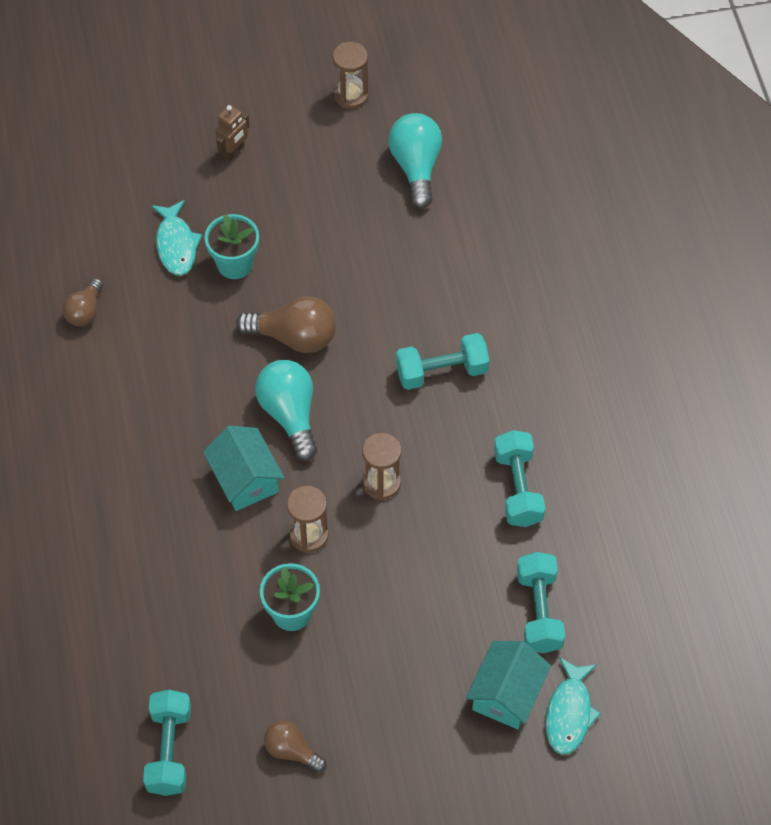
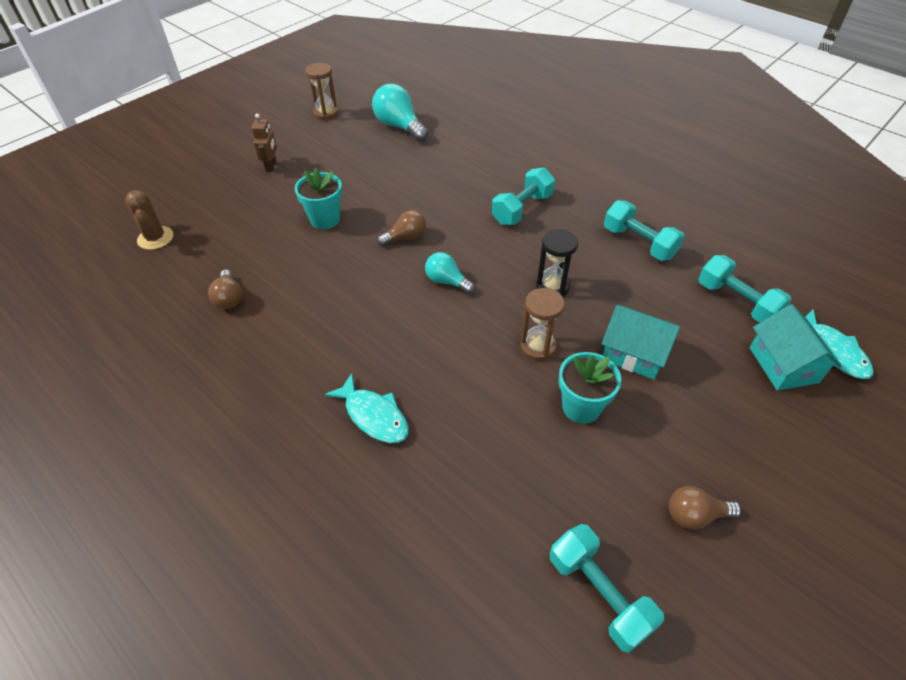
camera: 35 degrees left, 10 degrees down
turquoise fish [151,200,202,276] -> turquoise fish moved to [324,373,409,443]
turquoise house [203,426,284,511] -> turquoise house moved to [601,305,680,380]
brown light bulb [236,296,336,353] -> brown light bulb [377,210,426,246], size x0.61
turquoise light bulb [255,360,317,461] -> turquoise light bulb [425,252,475,294], size x0.61
brown hourglass [362,433,401,500] -> black hourglass [536,229,578,297]
none -> brown cactus [125,190,173,250]

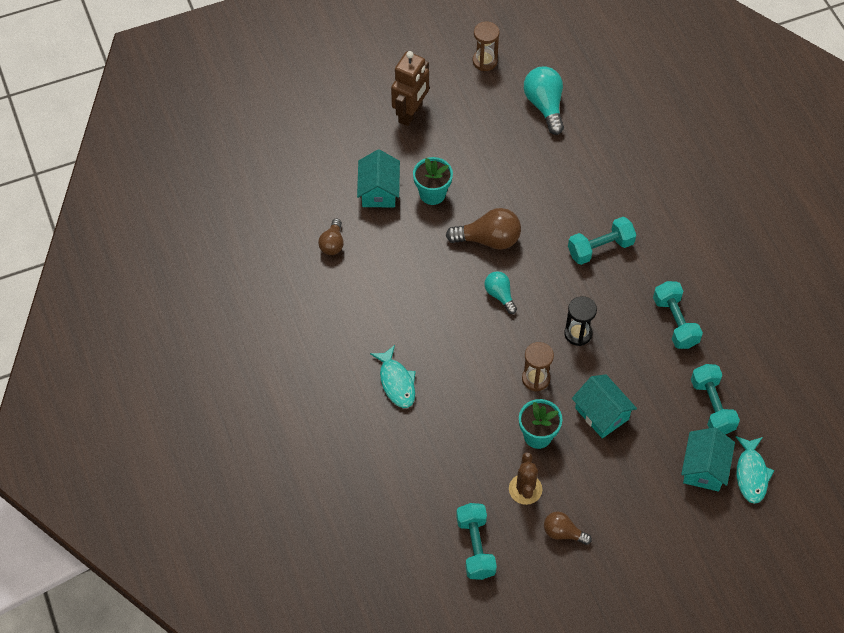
camera: 25 degrees right, 10 degrees up
brown cactus [125,190,173,250] -> brown cactus moved to [509,452,542,505]
brown robot [251,114,277,172] -> brown robot [391,51,429,126], size x1.77
brown light bulb [377,210,426,246] -> brown light bulb [446,208,521,250], size x1.65
none -> turquoise house [357,149,400,207]

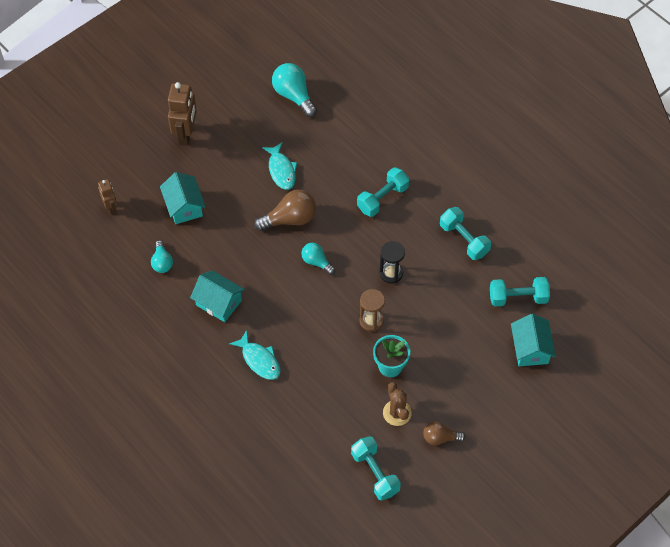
camera: 20 degrees left, 0 degrees up
brown light bulb [318,218,344,255] -> turquoise light bulb [151,240,173,273]
turquoise flower pot [413,157,453,205] -> none
brown hourglass [473,22,500,71] -> none
turquoise house [572,374,637,438] -> turquoise house moved to [190,270,245,322]
turquoise dumbbell [691,364,740,434] -> turquoise dumbbell turned 60 degrees counterclockwise [490,277,550,306]
turquoise fish [735,436,775,504] -> turquoise fish moved to [262,142,297,190]
none -> brown robot [98,179,117,214]

